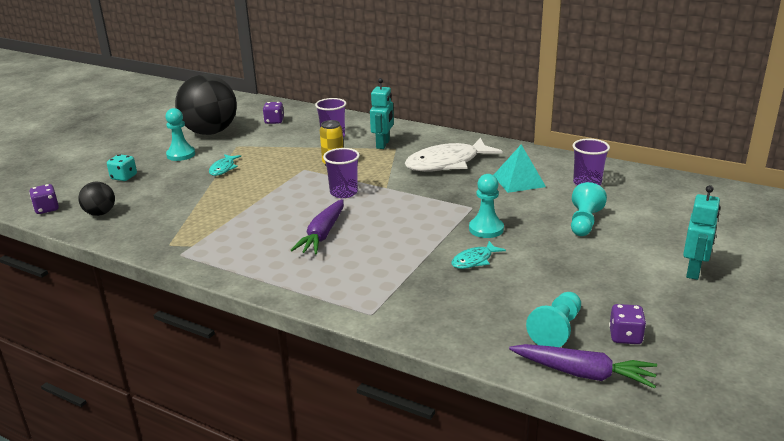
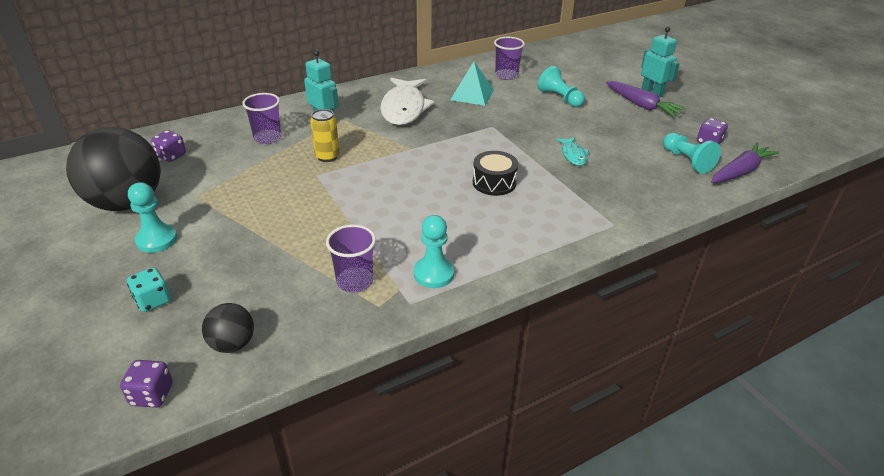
camera: 60 degrees left, 10 degrees up
turquoise fish [209,154,241,176] -> none
purple carrot [291,199,344,255] -> purple carrot moved to [606,81,687,117]
purple cup [323,148,360,198] -> purple cup moved to [326,225,376,293]
turquoise pawn [469,174,504,238] -> turquoise pawn moved to [414,215,454,288]
none -> black drum [473,151,518,196]

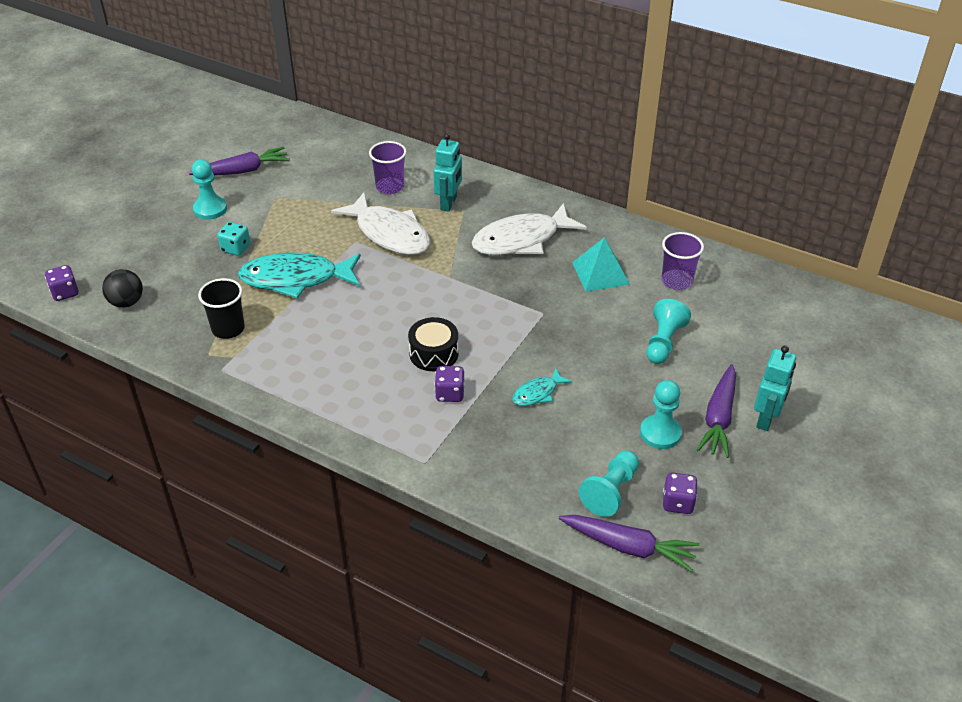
camera: 60 degrees right, 5 degrees up
black ball [66,127,161,211] -> purple carrot [189,147,290,175]
turquoise dice [127,267,171,312] -> turquoise dice moved to [217,222,250,256]
purple dice [151,130,186,162] -> purple dice moved to [435,366,465,402]
yellow can [310,109,340,162] -> white fish [331,192,430,255]
purple cup [326,225,376,293] -> black cup [198,278,245,339]
turquoise pawn [414,215,454,288] -> turquoise pawn moved to [640,380,682,449]
none -> turquoise fish [238,252,361,298]

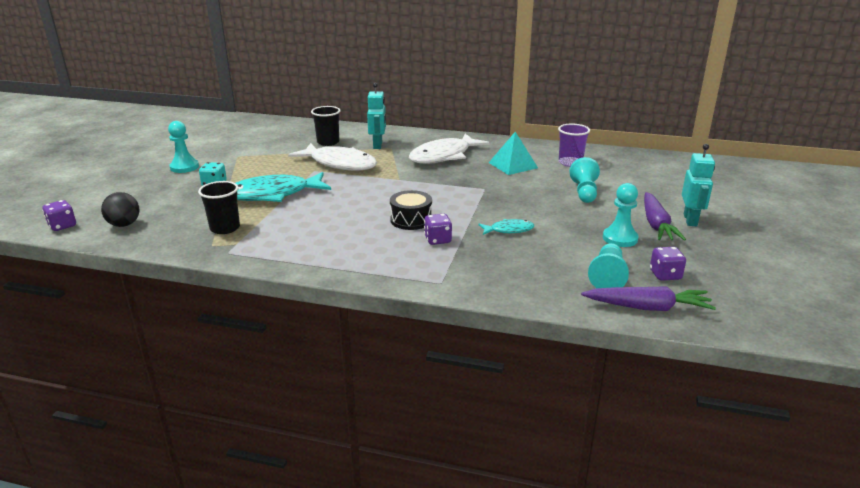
camera: 15 degrees left, 15 degrees down
purple carrot [189,147,290,175] -> none
purple cup [369,141,406,194] -> black cup [311,106,340,146]
turquoise fish [512,368,572,406] -> turquoise fish turned 135 degrees counterclockwise [478,219,534,235]

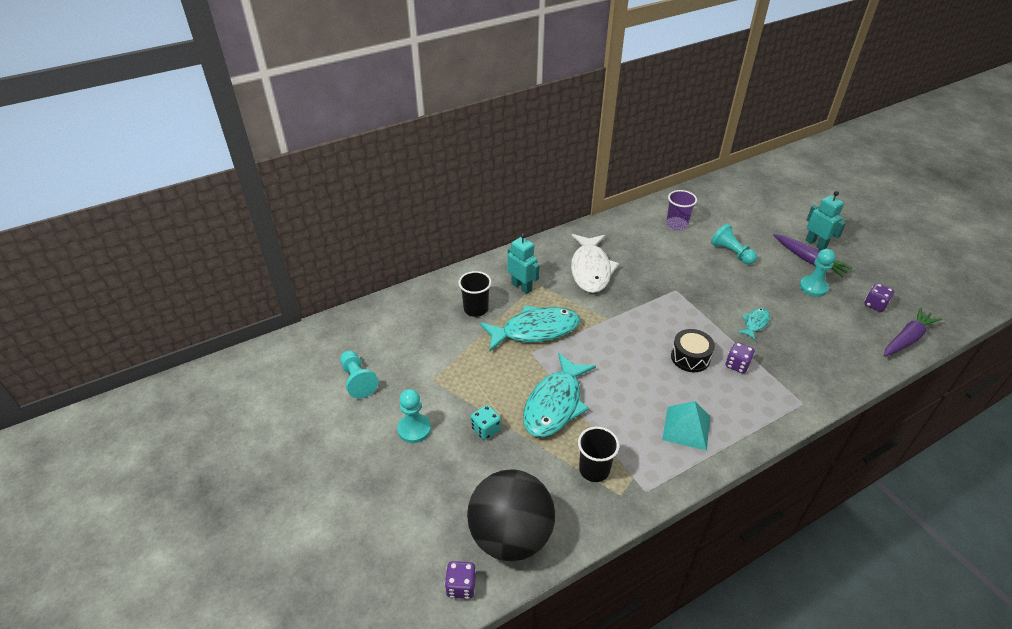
camera: 45 degrees left, 15 degrees up
black ball [101,192,139,227] -> black ball [467,469,555,561], size x2.14
white fish [288,143,377,171] -> turquoise fish [480,306,580,351]
turquoise pyramid [489,132,538,175] -> turquoise pyramid moved to [662,401,710,451]
turquoise pawn [588,243,629,288] -> turquoise pawn moved to [340,351,379,398]

